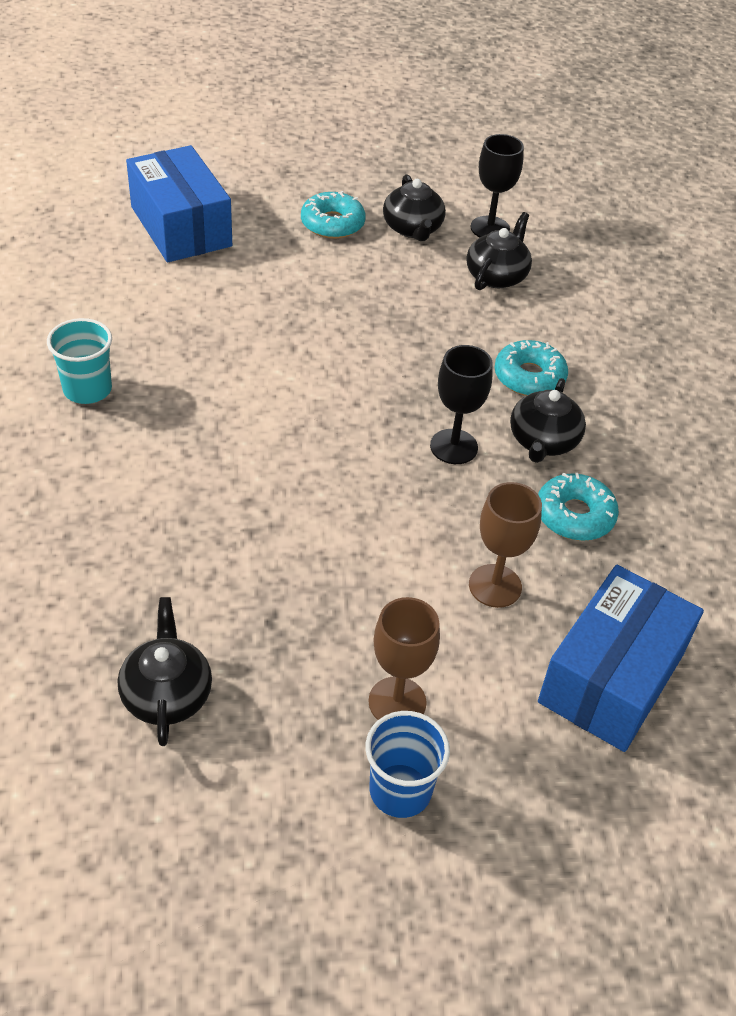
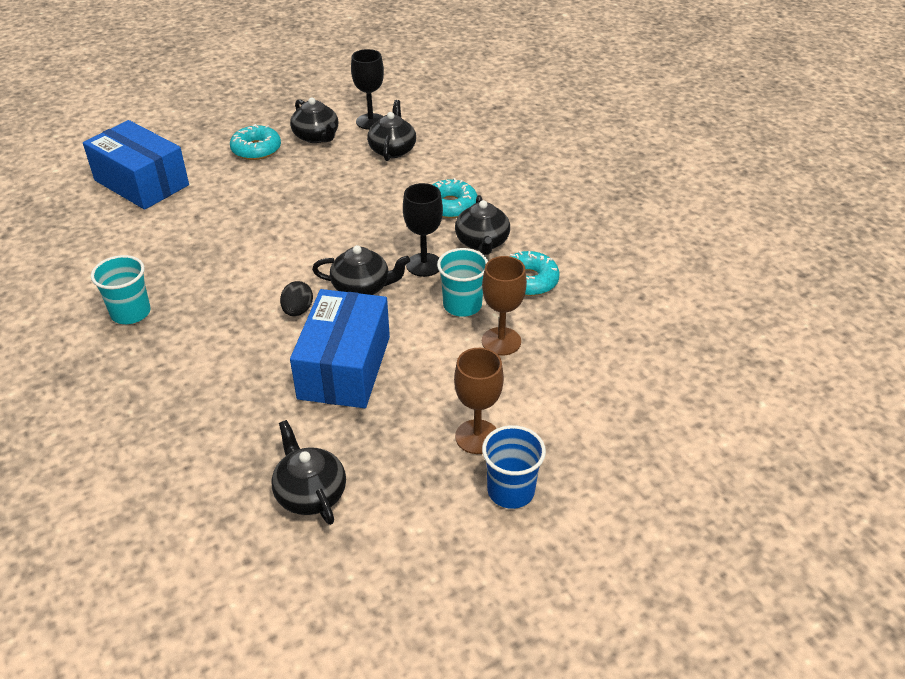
camera: 20 degrees left, 5 degrees down
blue box [538,565,704,752] -> blue box moved to [290,289,390,408]
none -> black egg [280,281,313,316]
none -> black teapot [312,245,410,295]
none -> turquoise cup [437,248,488,317]

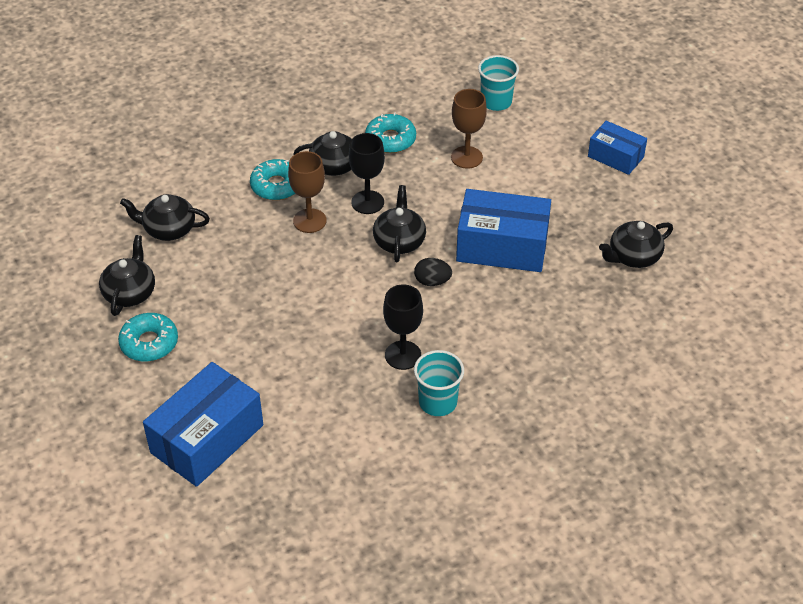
camera: 90 degrees left, 5 degrees up
black teapot [290,98,338,143] -> black teapot turned 45 degrees counterclockwise [99,235,155,316]
black goblet [351,49,384,130] -> black goblet moved to [383,284,423,370]
turquoise cup [437,248,488,317] -> turquoise cup moved to [478,55,519,111]
brown goblet [454,348,504,454] -> brown goblet moved to [288,151,327,233]
blue cup [482,425,546,509] -> blue box [588,121,647,175]

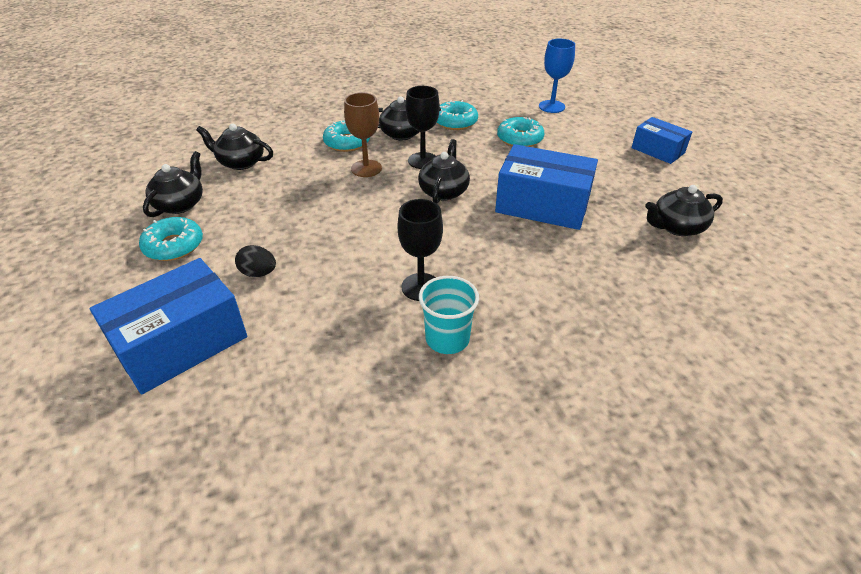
camera: 10 degrees right, 5 degrees down
black egg [414,258,452,286] -> black egg moved to [235,245,276,277]
brown goblet [451,89,487,169] -> turquoise donut [497,117,544,147]
turquoise cup [478,55,519,111] -> blue goblet [539,39,575,113]

